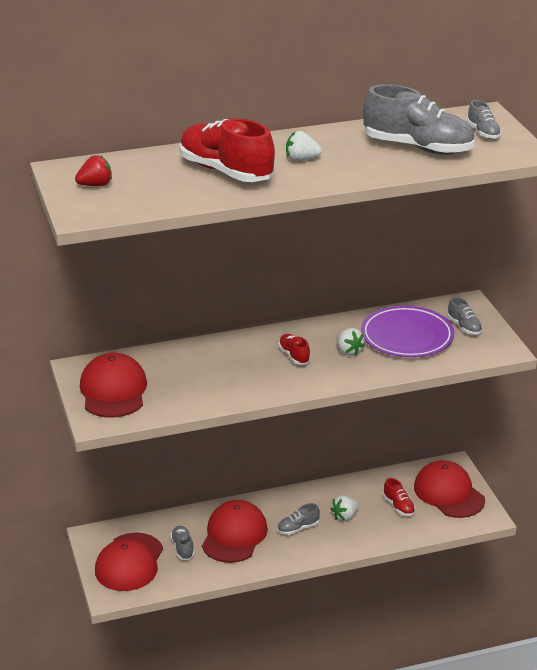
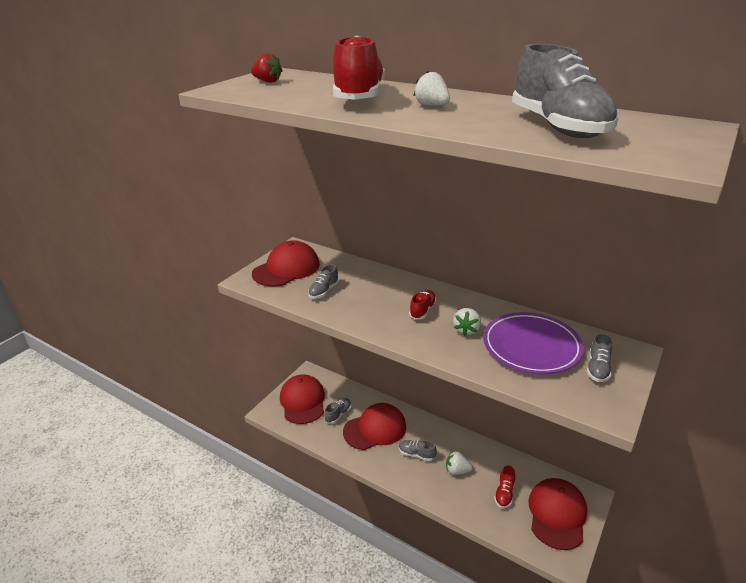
camera: 50 degrees right, 0 degrees up
red cap [95,533,163,591] -> red cap turned 105 degrees clockwise [280,374,325,424]
grey shoe [467,100,502,139] -> grey shoe moved to [308,264,339,299]

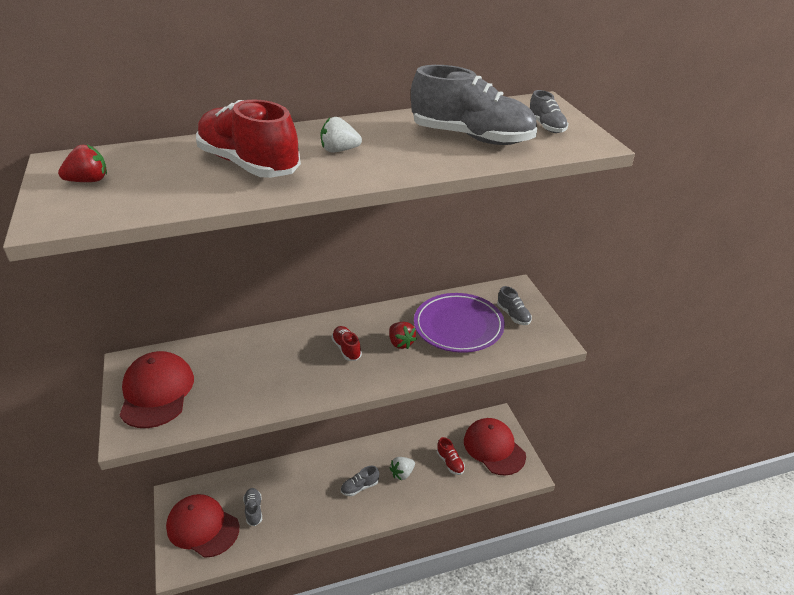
camera: 50 degrees left, 5 degrees up
grey shoe [308,264,339,299] -> grey shoe moved to [530,90,568,133]
red cap [343,403,406,450] -> none
white strawberry [453,308,481,336] -> red strawberry [389,322,417,349]

